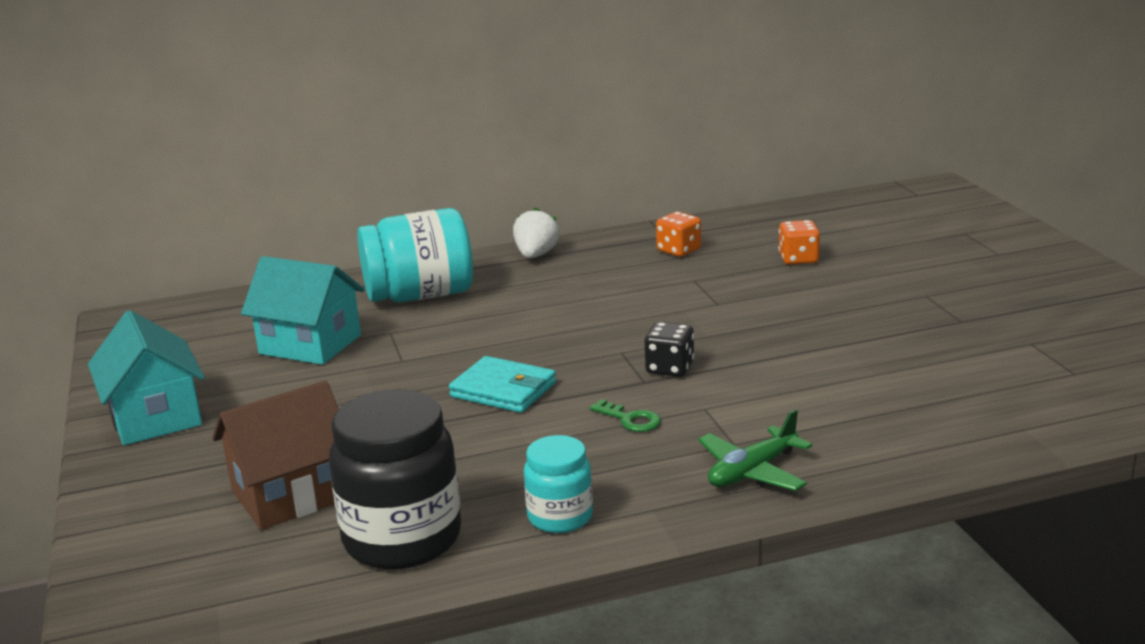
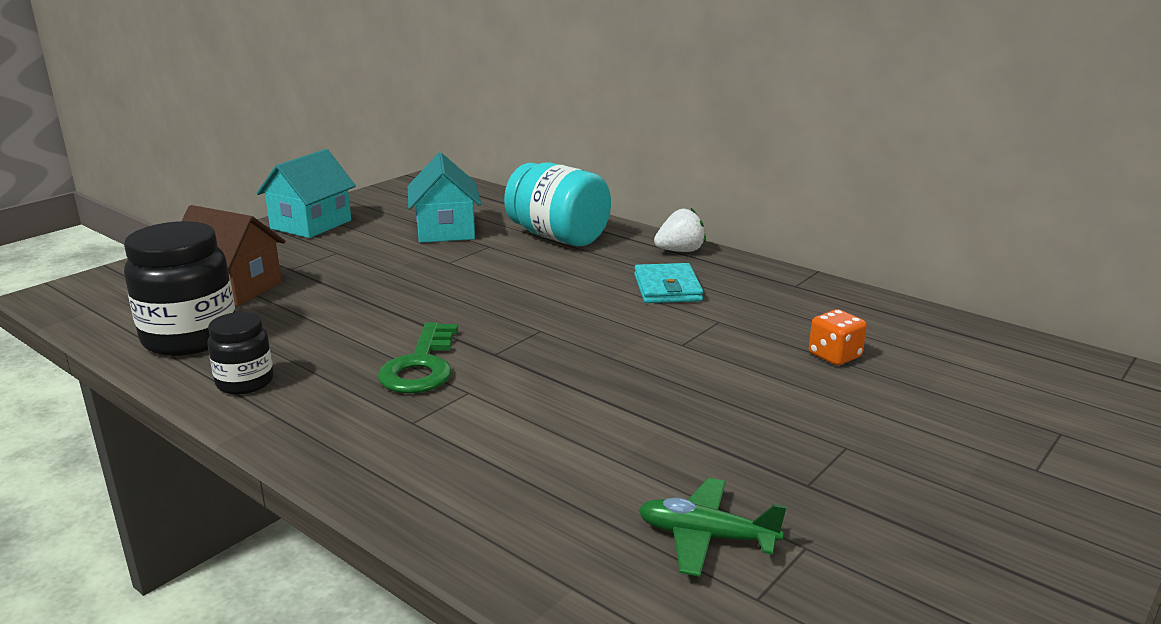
camera: 55 degrees right, 0 degrees up
turquoise wallet [449,356,556,413] -> turquoise wallet moved to [634,263,703,303]
turquoise jar [524,435,593,533] -> black jar [207,312,274,395]
green key [590,399,661,432] -> green key [378,322,458,393], size x1.93
black dice [645,322,694,377] -> none
orange dice [656,212,701,257] -> none
green plane [698,409,812,491] -> green plane moved to [638,478,787,577]

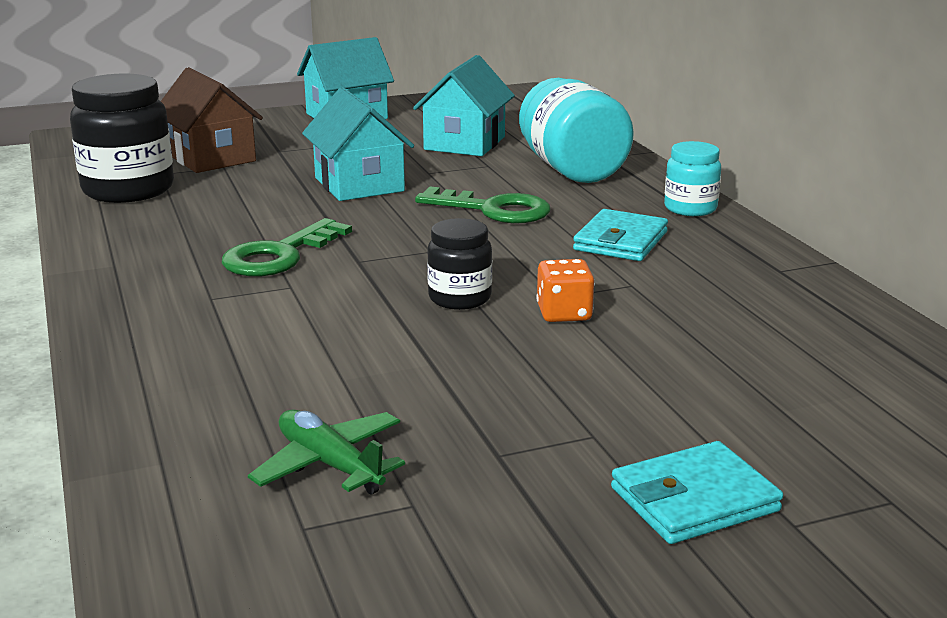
camera: 30 degrees right, 0 degrees up
black jar [207,312,274,395] -> black jar moved to [427,218,492,310]
white strawberry [654,208,706,252] -> turquoise jar [664,141,721,216]
orange dice [809,309,867,365] -> orange dice moved to [537,259,595,322]
none -> turquoise house [302,87,414,201]
none -> green key [415,186,551,223]
none -> turquoise wallet [611,441,783,544]

